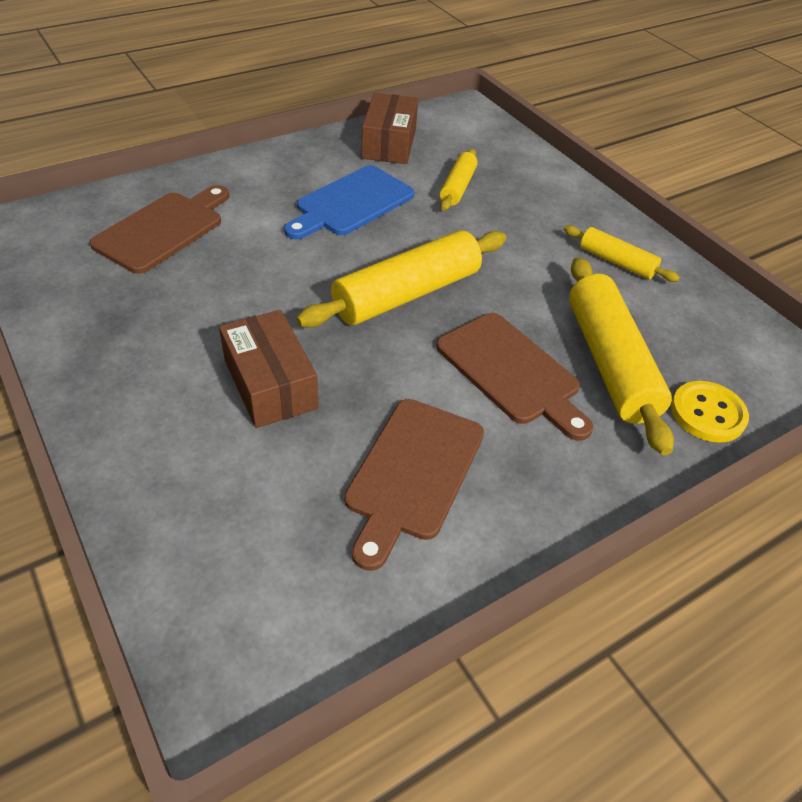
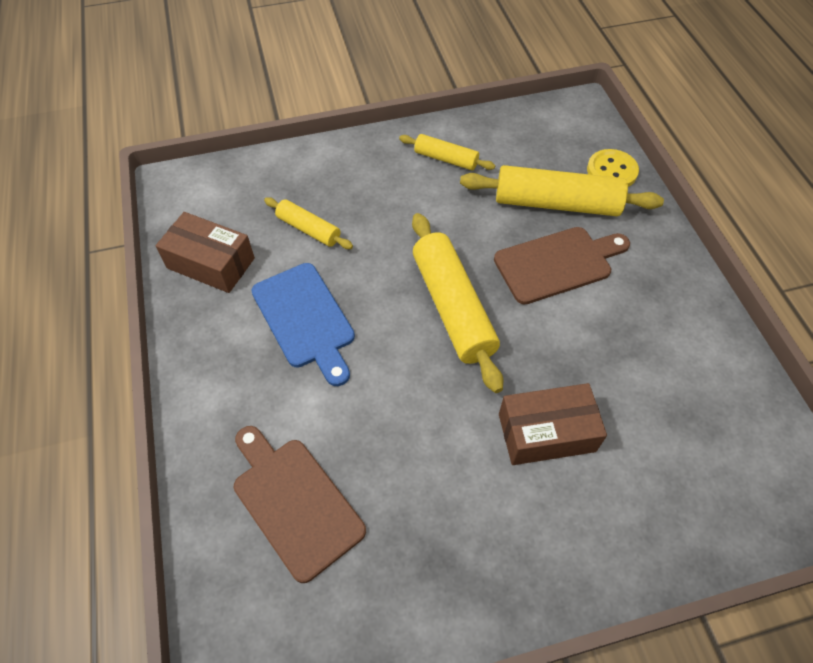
camera: 70 degrees left, 10 degrees up
brown cutting board [344,399,484,571] -> none
yellow rolling pin [564,225,680,282] -> yellow rolling pin turned 60 degrees clockwise [399,134,495,170]

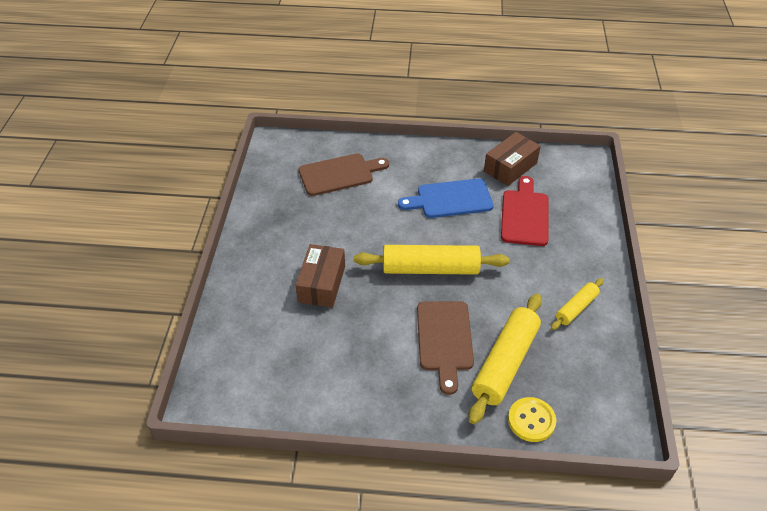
camera: 110 degrees right, 10 degrees down
yellow rolling pin [264,197,353,249] -> red cutting board [501,176,549,246]

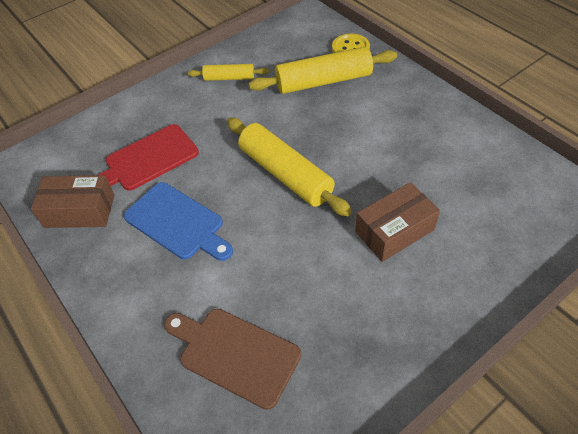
camera: 130 degrees left, 5 degrees up
brown cutting board [417,301,474,395] -> none

